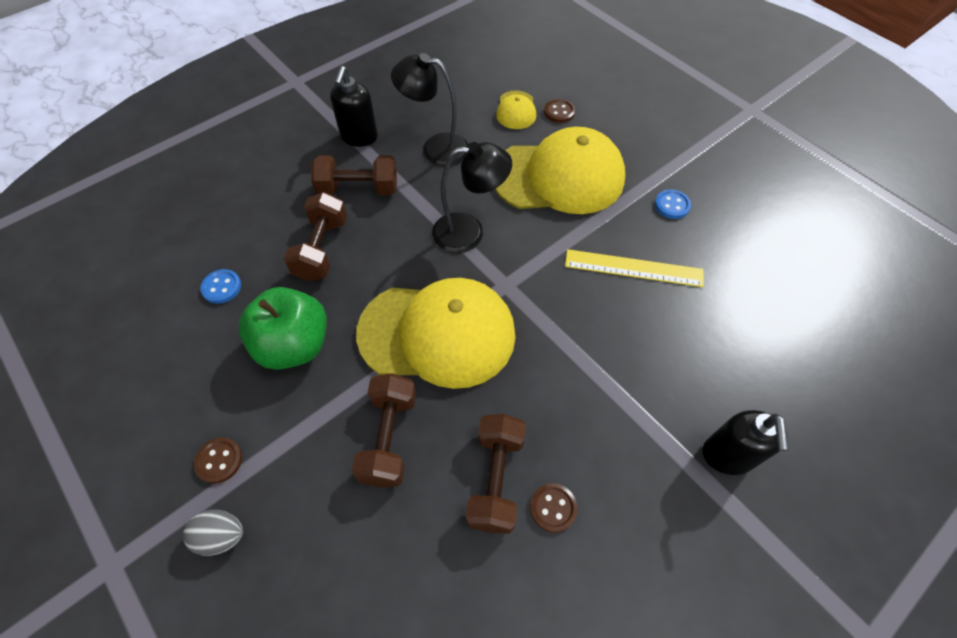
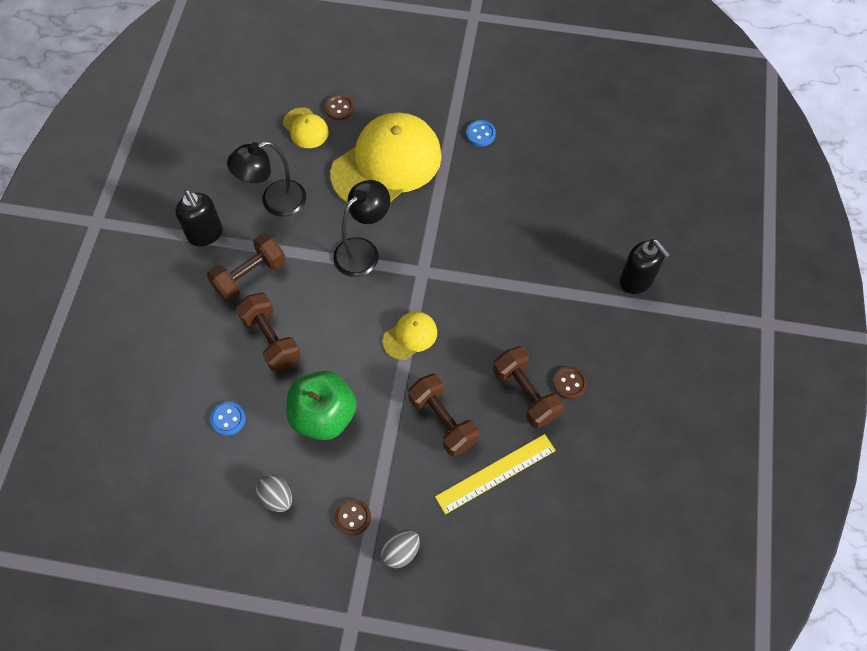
camera: 40 degrees left, 5 degrees up
yellow cap [356,278,516,389] -> yellow cap [382,312,437,360], size x0.44
yellow ruler [565,249,704,287] -> yellow ruler moved to [435,434,556,514]
none -> grey egg [256,475,292,512]

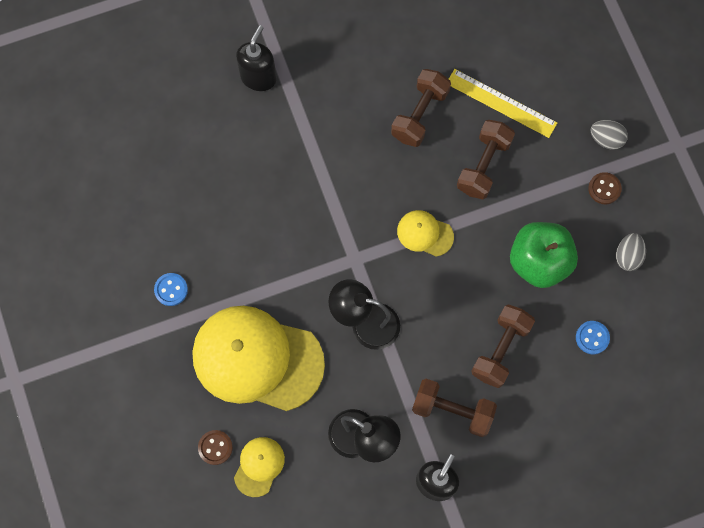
camera: 120 degrees left, 10 degrees up
brown button [553,367,587,400] -> none

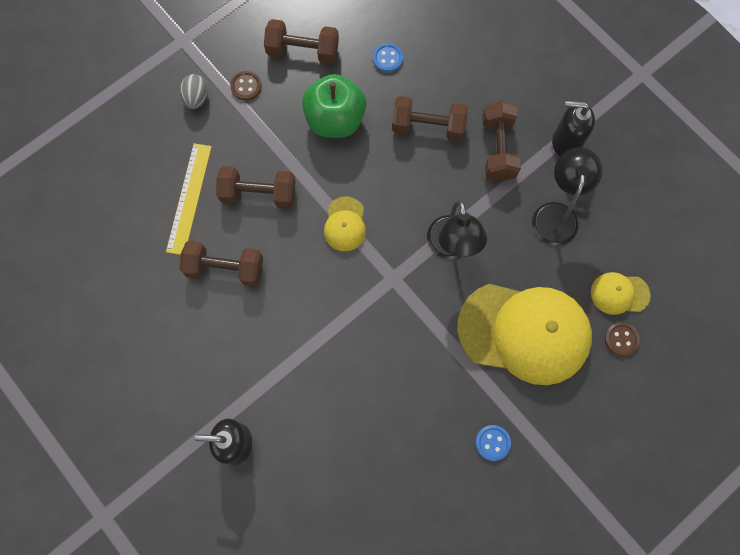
camera: 110 degrees left, 0 degrees up
yellow cap [193,306,325,411] -> yellow cap turned 75 degrees counterclockwise [457,284,592,385]
grey egg [616,233,646,271] -> brown dumbbell [264,19,339,64]

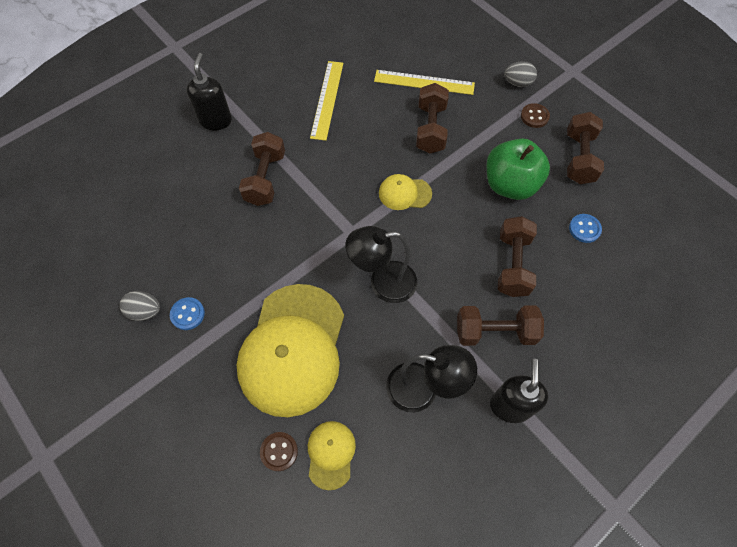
camera: 90 degrees right, 10 degrees down
brown dumbbell [180,240,263,287] -> brown dumbbell moved to [239,132,285,206]
none -> grey egg [119,291,160,321]
none -> yellow ruler [310,61,343,141]

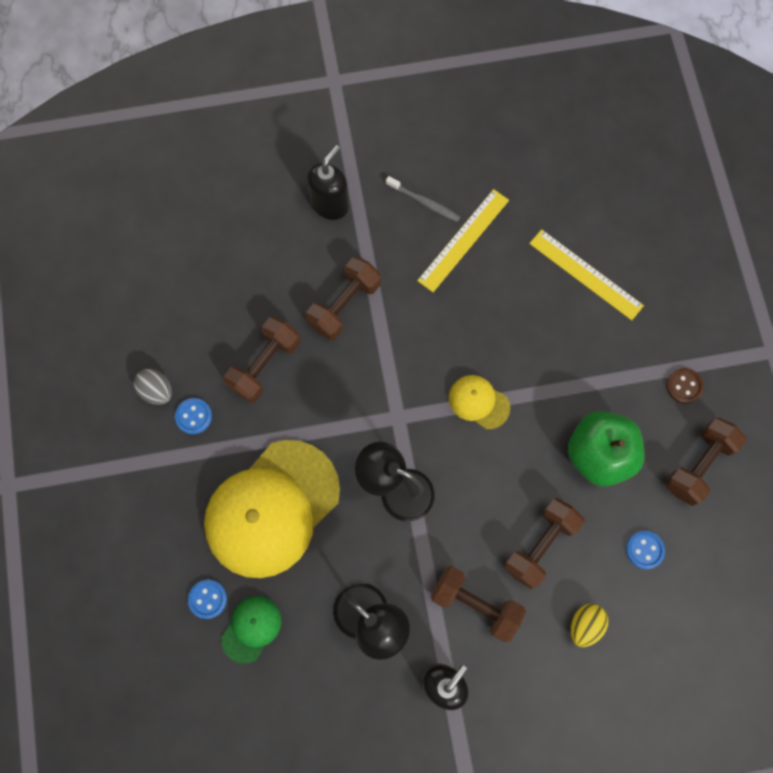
camera: 30 degrees right, 10 degrees up
brown button [260,432,298,471] -> blue button [188,580,227,619]
yellow cap [308,421,356,490] -> green cap [221,596,281,664]
brown dumbbell [416,83,449,153] -> brown dumbbell moved to [223,316,300,403]
grey egg [504,61,537,87] -> none
none -> grey toothbrush [386,176,460,222]
none -> yellow egg [570,604,608,647]

